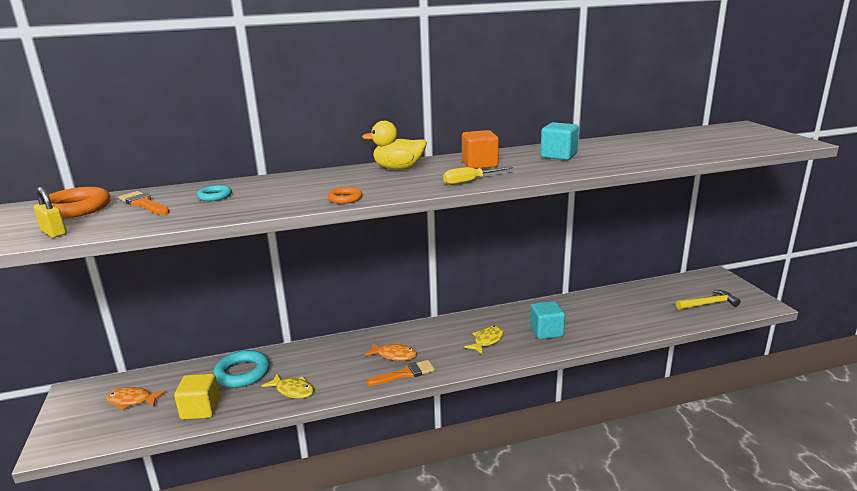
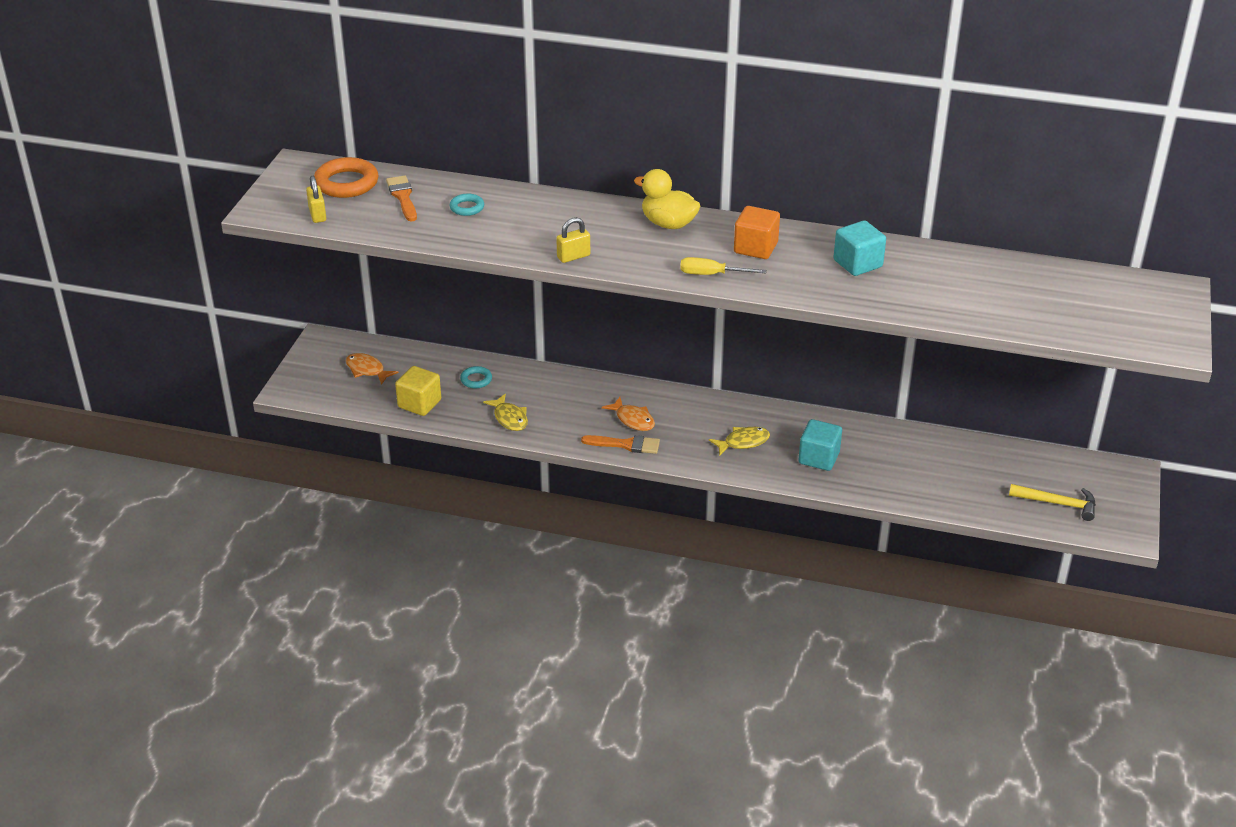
camera: 30 degrees right, 15 degrees up
turquoise ring [213,350,270,388] -> turquoise ring [460,366,492,388], size x0.53
orange ring [328,187,362,204] -> yellow padlock [556,217,590,263]

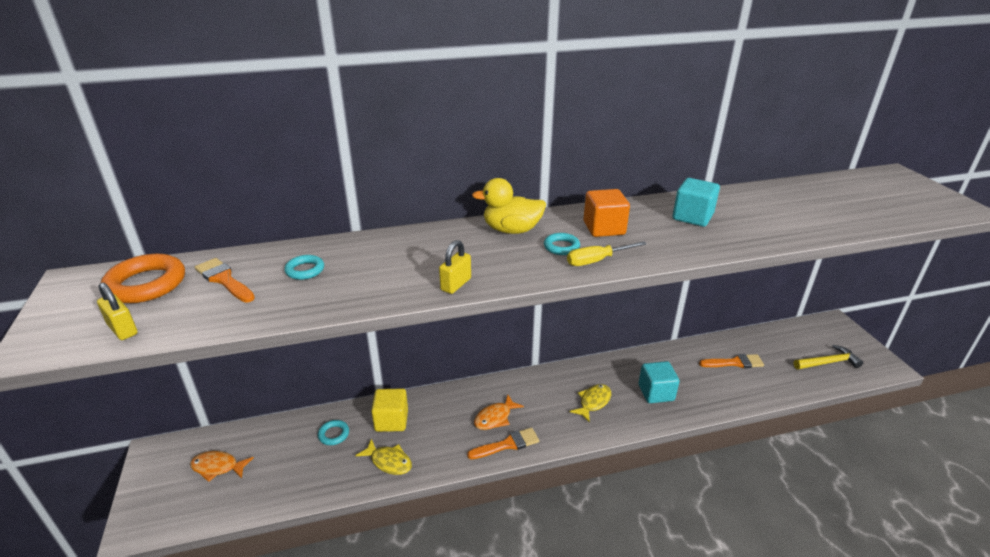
camera: 30 degrees left, 5 degrees down
yellow cube [395,366,441,416] -> yellow cube moved to [371,389,408,432]
orange fish [602,397,655,431] -> orange fish turned 120 degrees clockwise [474,395,524,430]
none -> turquoise ring [544,233,580,255]
none -> orange brush [699,354,764,368]

